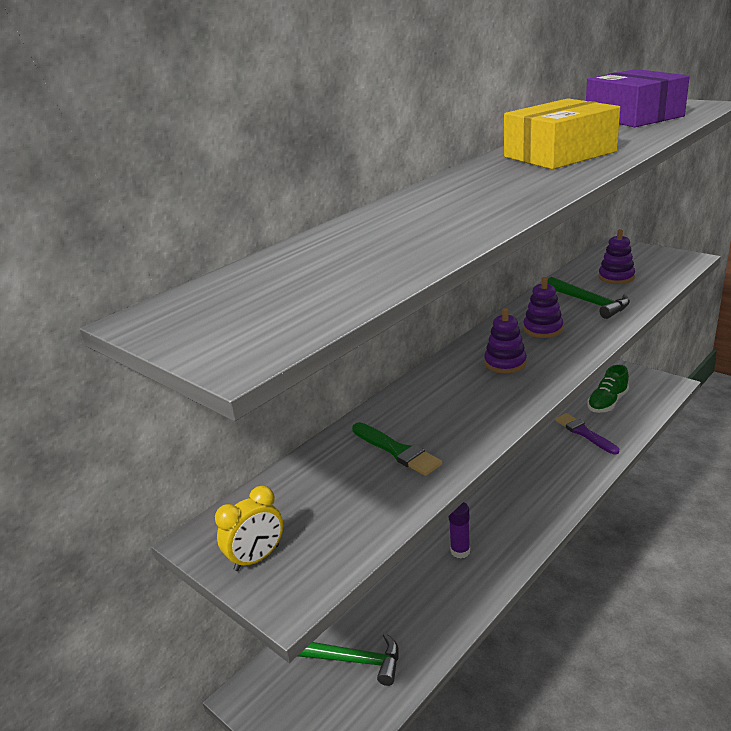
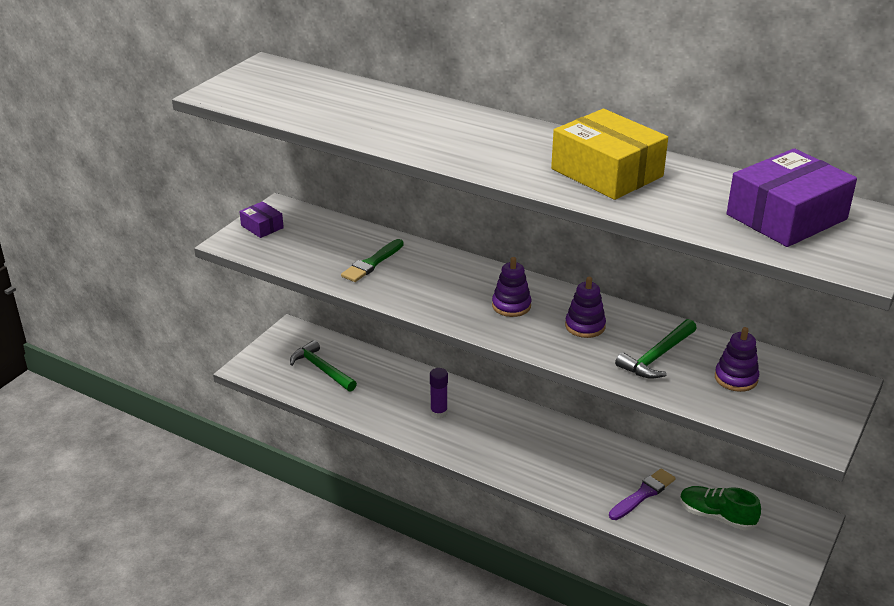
camera: 75 degrees right, 5 degrees up
yellow clock [215,486,283,571] -> purple box [239,201,284,238]
green hammer [298,633,399,686] -> green hammer turned 135 degrees clockwise [290,340,357,392]

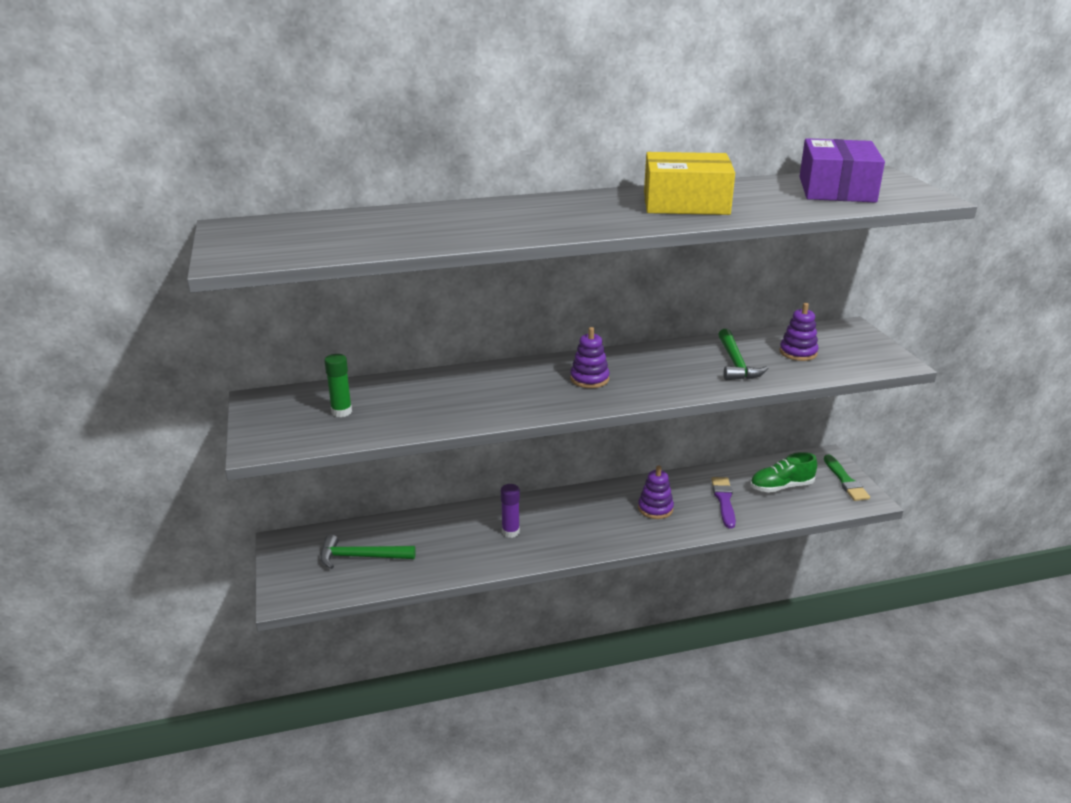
camera: 45 degrees left, 5 degrees down
purple box [239,201,284,238] -> none
green brush [341,239,404,282] -> green brush moved to [824,455,870,501]
purple stacking toy [565,277,606,338] -> purple stacking toy moved to [638,465,674,519]
none -> green glue stick [324,354,352,417]

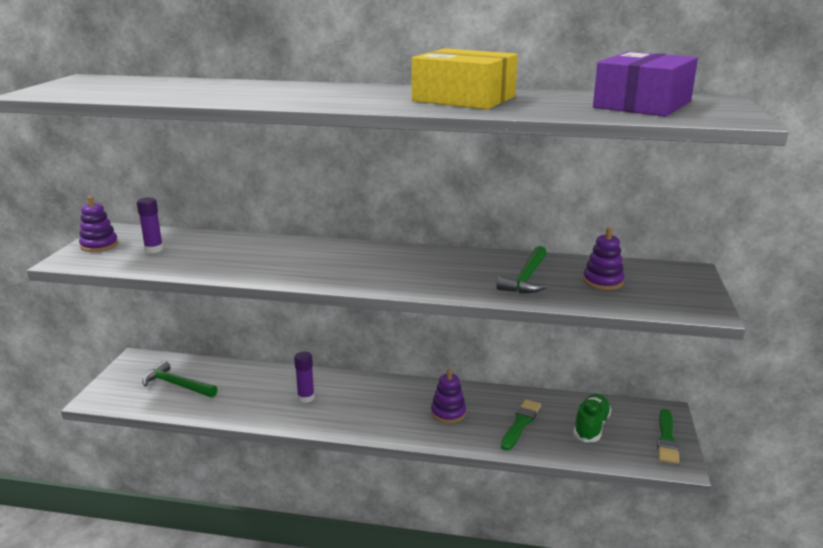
camera: 25 degrees right, 5 degrees down
green glue stick [324,354,352,417] -> purple glue stick [137,197,163,253]
purple stacking toy [570,327,610,388] -> purple stacking toy moved to [79,196,118,252]
purple brush [711,477,736,528] -> green brush [501,399,541,451]
green shoe [750,452,817,492] -> green shoe turned 105 degrees clockwise [573,394,611,442]

